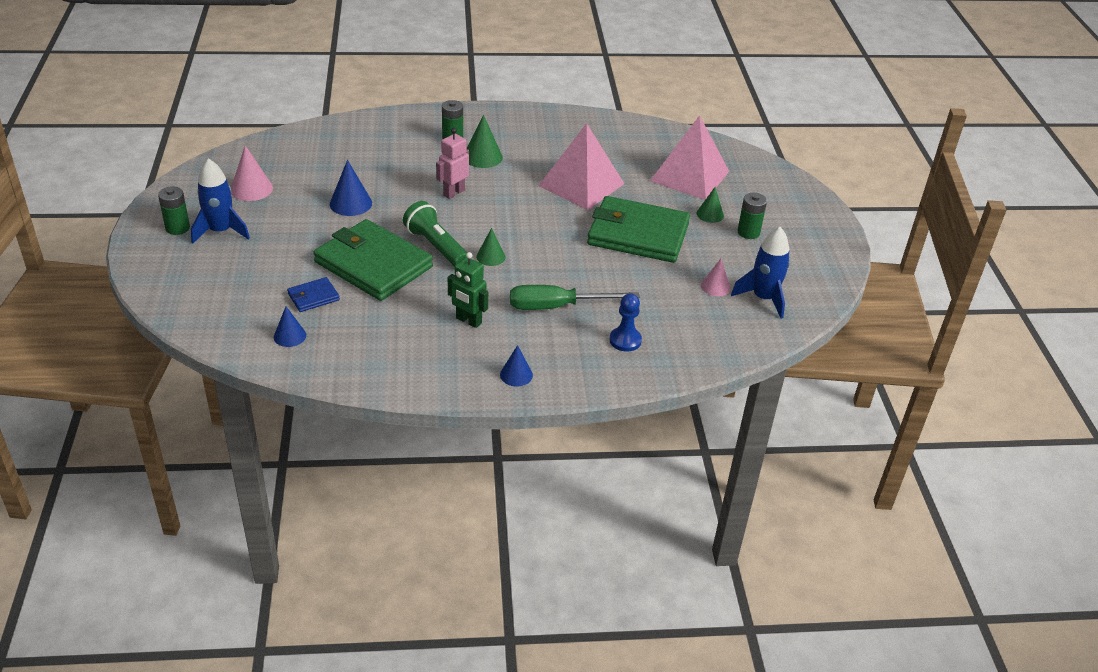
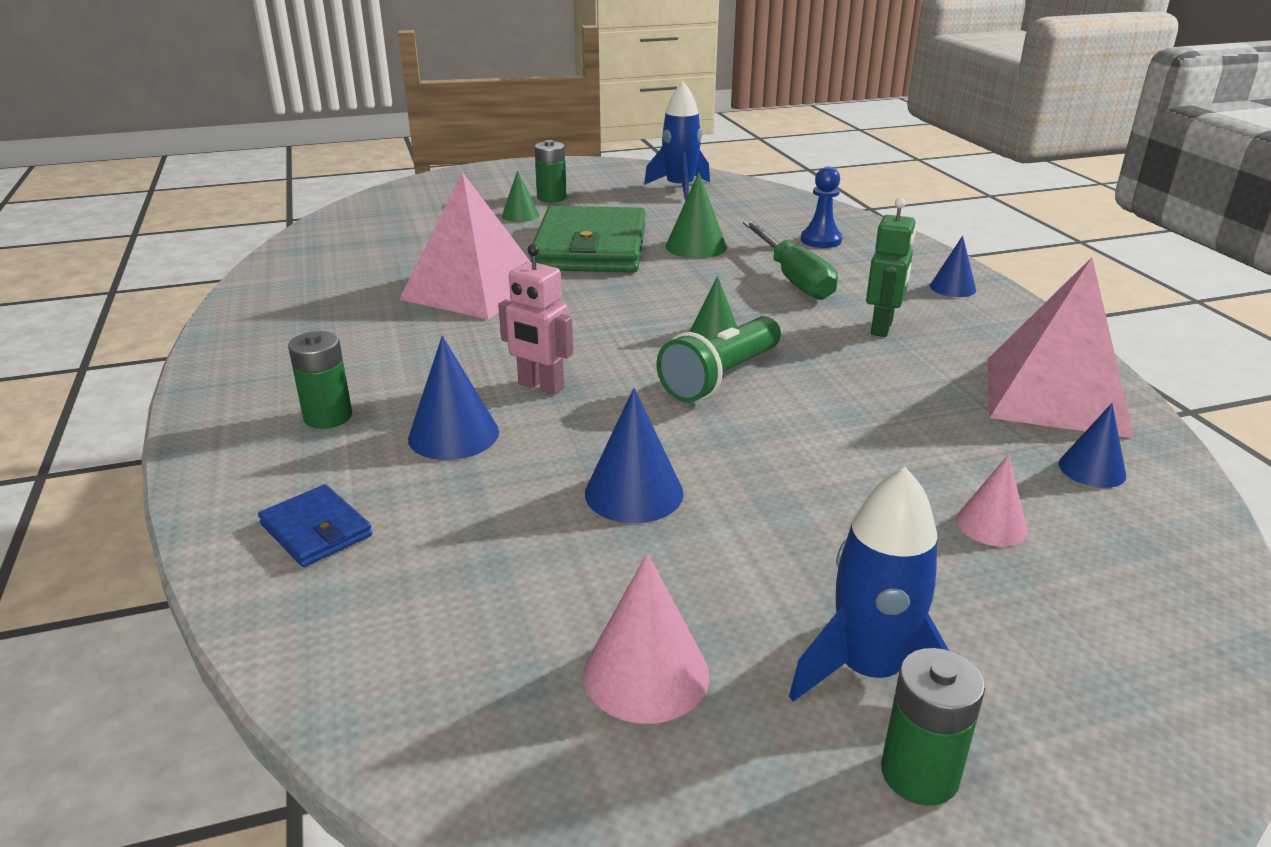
camera: 100 degrees left, 10 degrees down
blue wallet [287,277,340,312] -> blue wallet moved to [258,484,372,567]
green wallet [313,219,433,301] -> none
green cone [467,115,503,168] -> green cone moved to [665,172,727,258]
pink pyramid [650,115,729,200] -> pink pyramid moved to [988,257,1134,438]
pink cone [701,259,731,296] -> pink cone moved to [956,455,1028,546]
none -> blue cone [408,336,499,460]

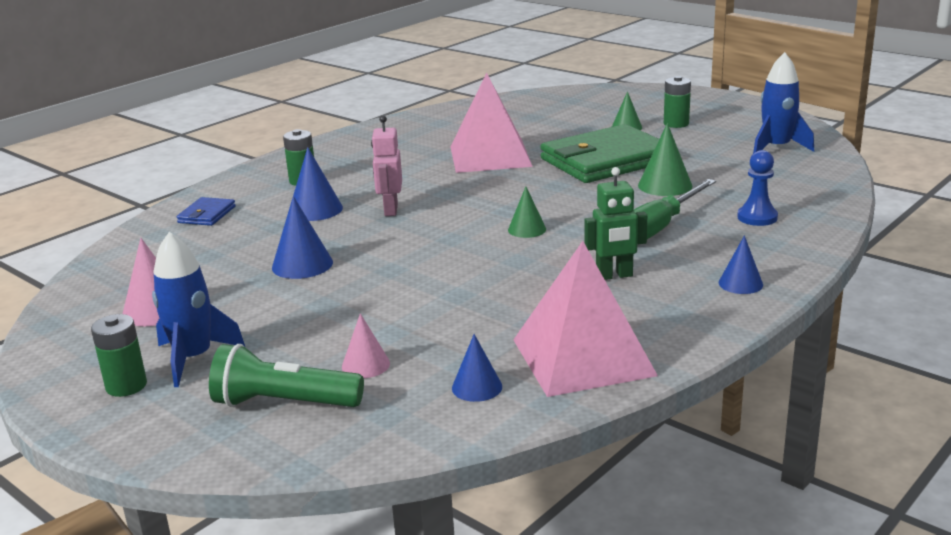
camera: 60 degrees right, 5 degrees down
green flashlight [657,316,781,402] -> green flashlight moved to [209,344,364,407]

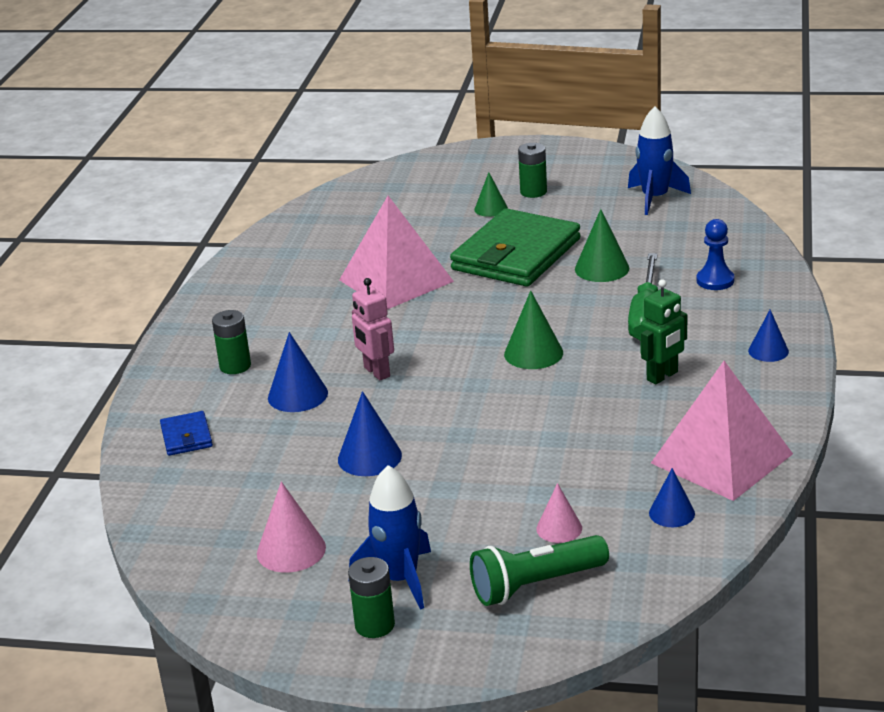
camera: 30 degrees left, 5 degrees up
green cone [508,187,546,238] -> green cone [504,290,563,369], size x1.51

